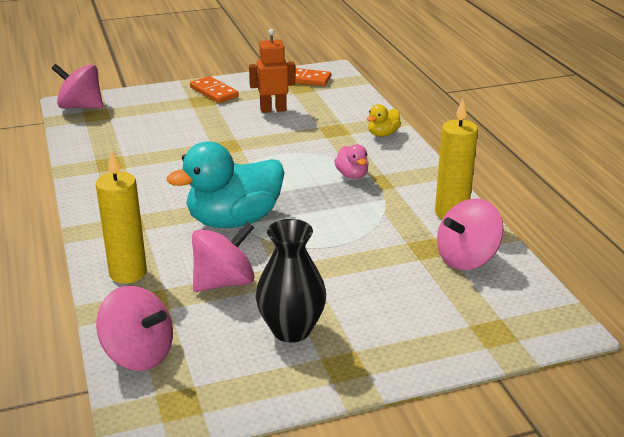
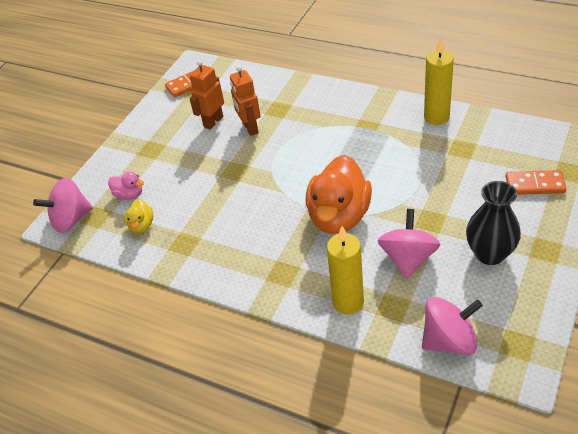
camera: 40 degrees left, 15 degrees up
turquoise duck [167,142,284,228] -> orange duck [306,155,372,234]
orange domino [190,76,239,103] -> orange domino moved to [506,170,567,195]
pink duck [334,145,369,179] -> pink duck moved to [108,172,144,200]
yellow duck [367,104,401,137] -> yellow duck moved to [125,199,153,233]
pink spinning top [437,198,504,270] -> none
none -> orange robot [230,66,261,136]

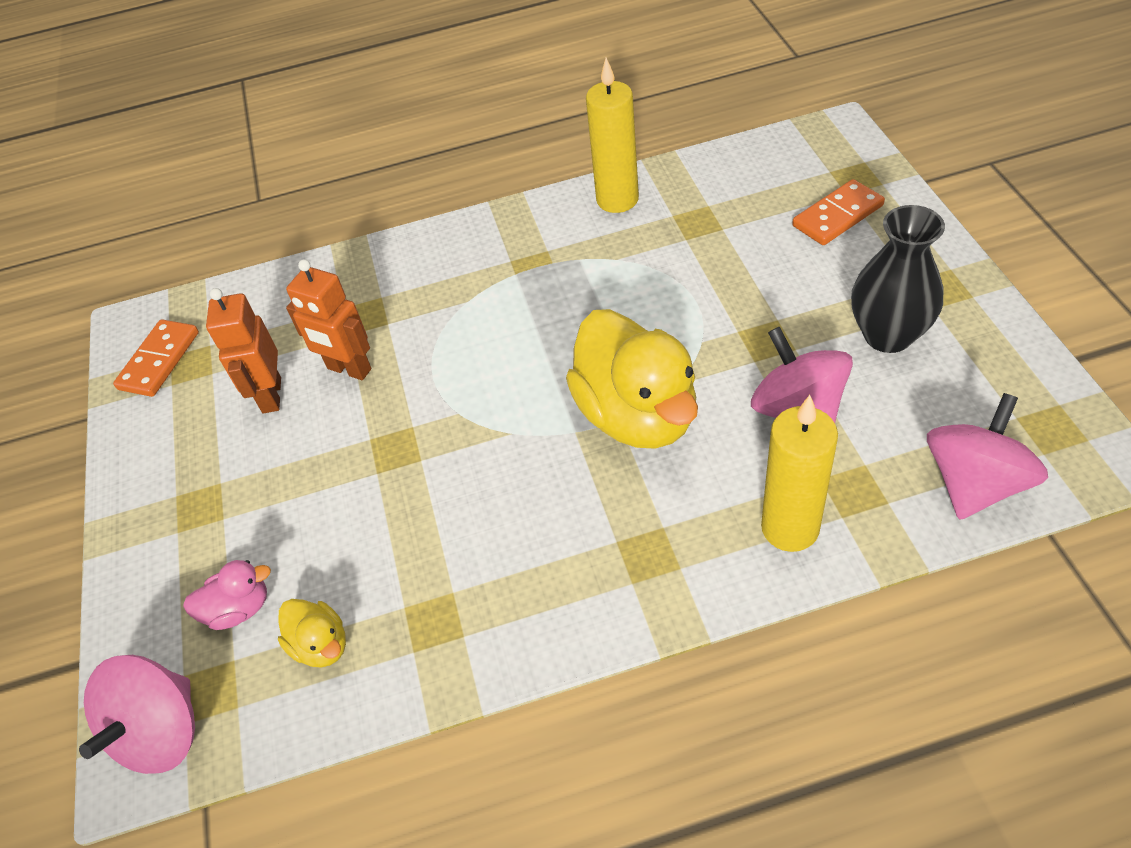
camera: 40 degrees left, 5 degrees up
orange duck [306,155,372,234] -> yellow duck [566,309,698,449]

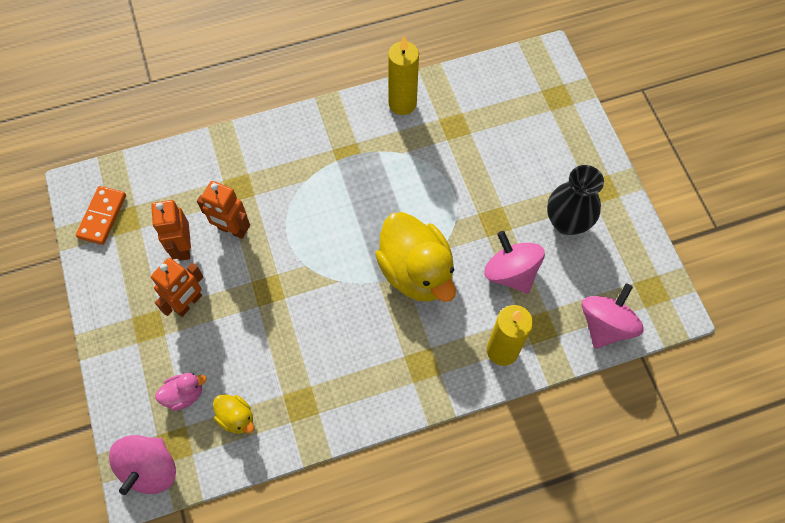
camera: 10 degrees left, 15 degrees up
orange domino [792,179,885,245] -> none
none -> orange robot [151,258,204,317]

